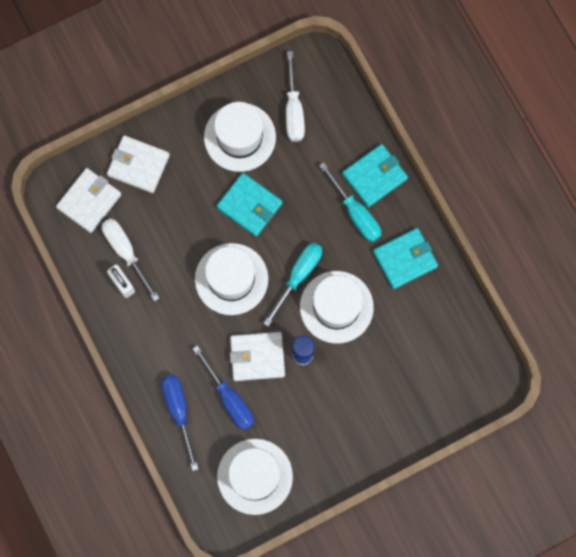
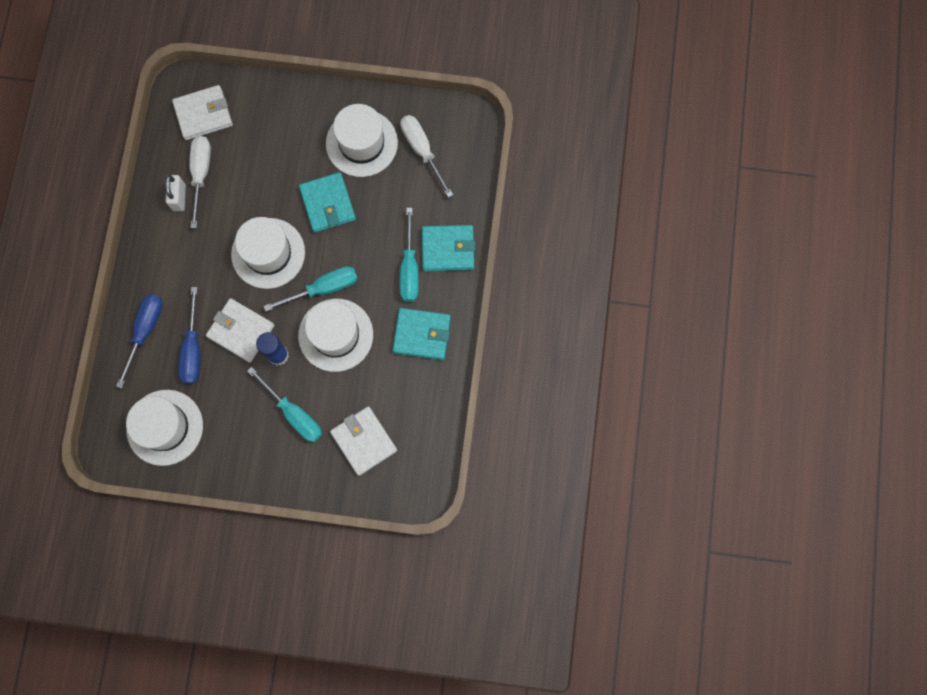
camera: 35 degrees right, 0 degrees up
white wallet [107,135,170,193] -> white wallet moved to [330,406,397,476]
white screwdriver [286,51,305,142] -> white screwdriver turned 120 degrees clockwise [400,115,453,198]
none -> turquoise screwdriver [247,367,322,442]

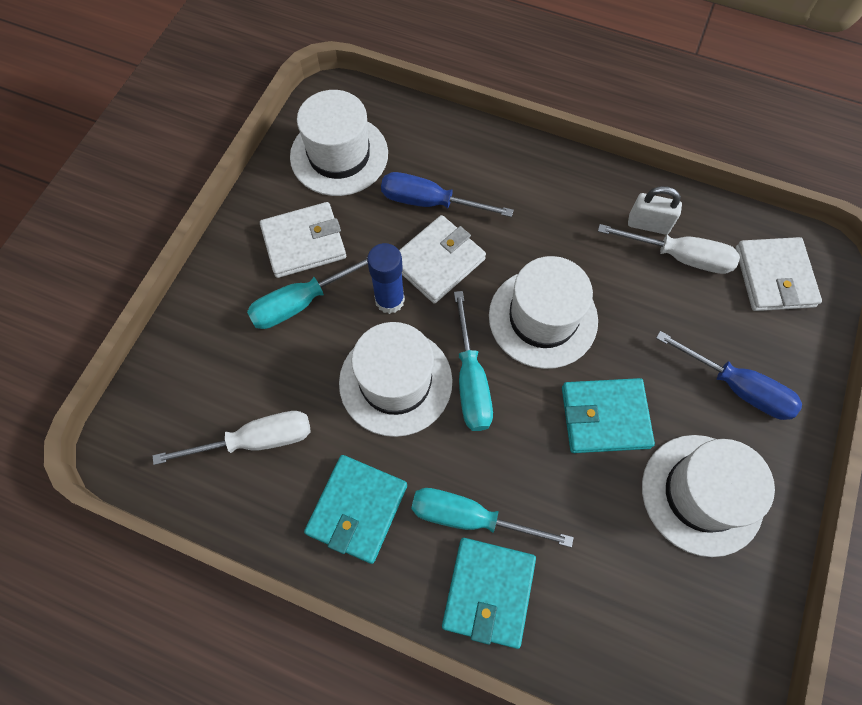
camera: 105 degrees right, 10 degrees down
blue screwdriver [116,294,163,389] -> blue screwdriver moved to [656,331,802,420]
white wallet [330,406,397,476] -> white wallet moved to [260,202,346,278]
white screwdriver [400,115,453,198] -> white screwdriver moved to [153,411,311,465]

